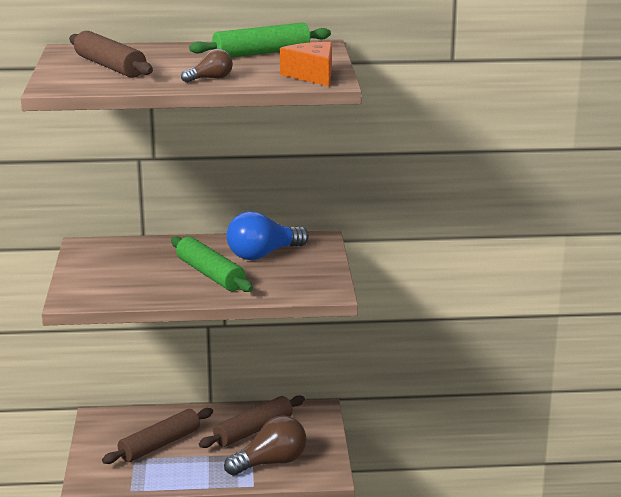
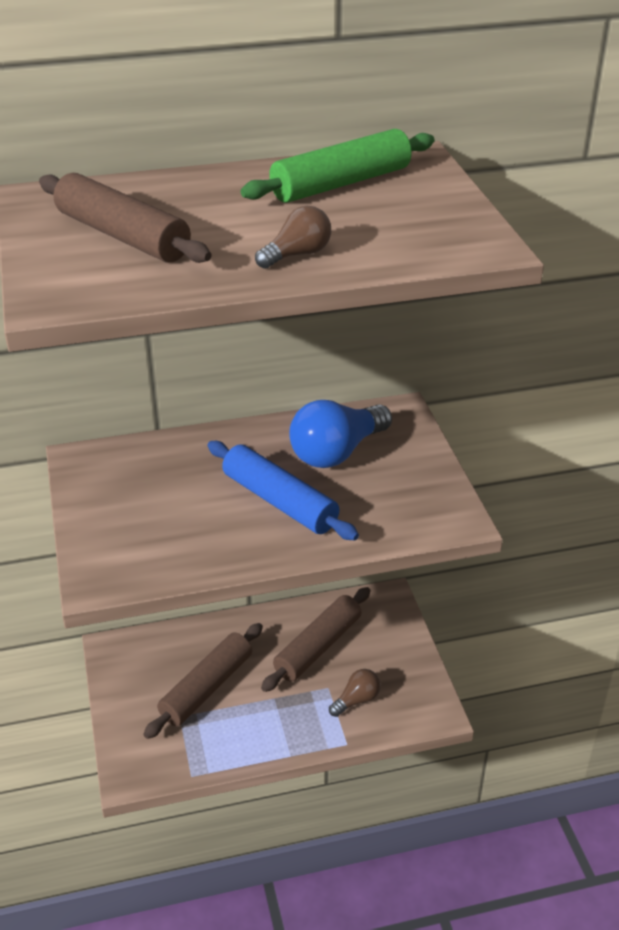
camera: 10 degrees left, 15 degrees up
green rolling pin [171,237,253,292] -> blue rolling pin [208,441,359,540]
brown light bulb [224,416,306,476] -> brown light bulb [329,669,381,717], size x0.54
orange cheese [280,42,332,86] -> none

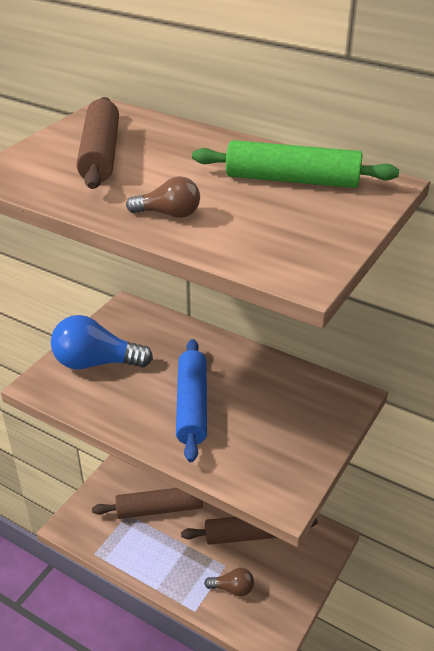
camera: 45 degrees right, 0 degrees up
blue light bulb [289,400,392,468] -> blue light bulb moved to [51,315,153,369]

